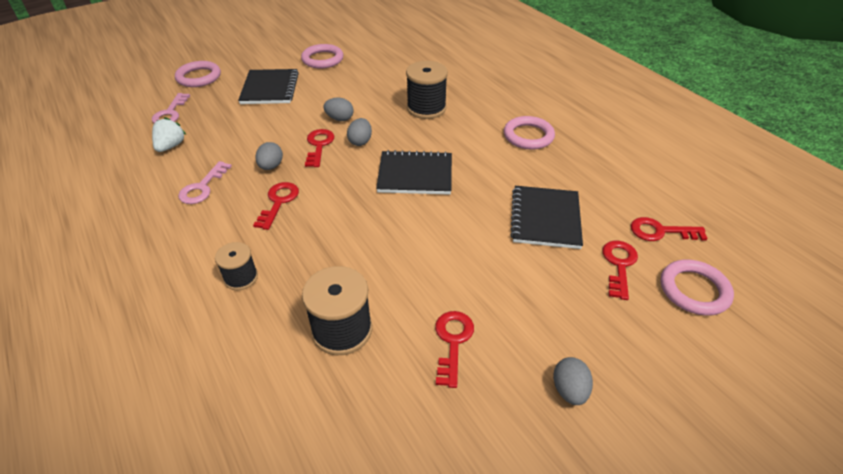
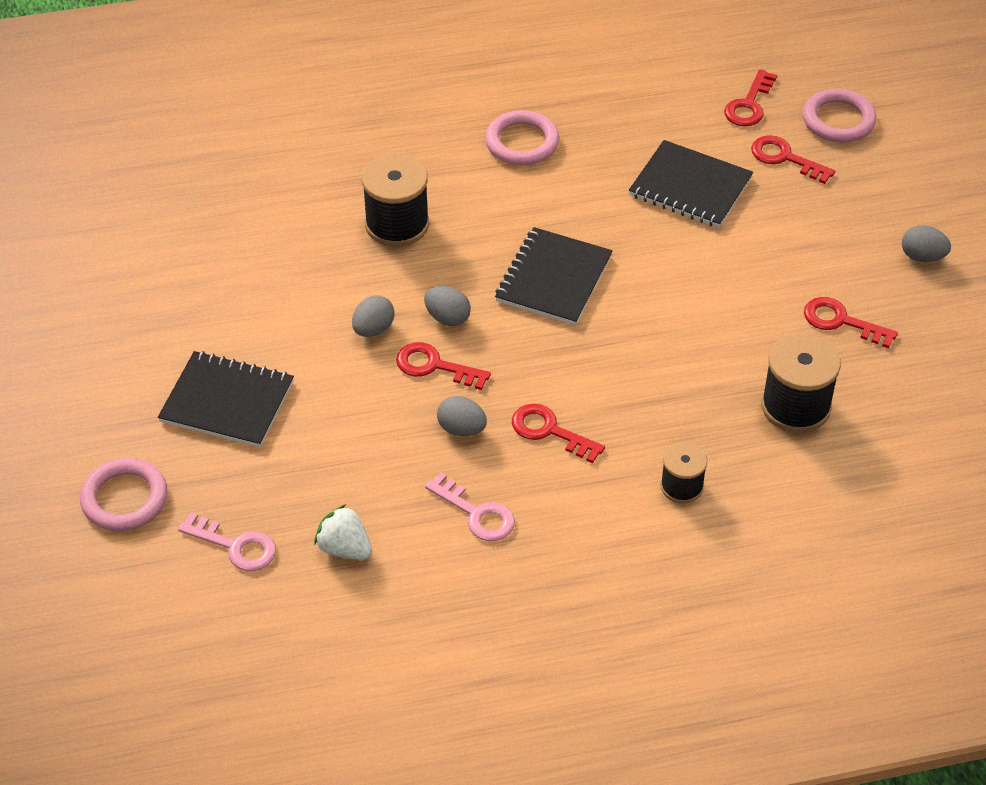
camera: 70 degrees left, 5 degrees up
pink ring [301,44,343,69] -> none

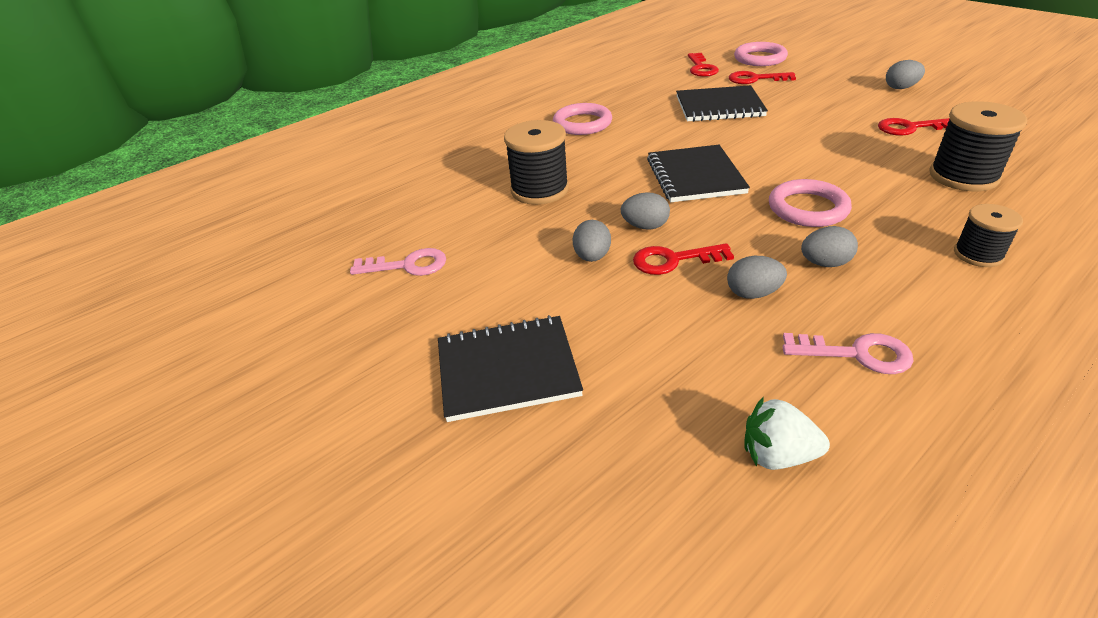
camera: 25 degrees left, 10 degrees down
pink ring [80,458,168,531] -> pink ring moved to [769,179,852,227]
pink key [178,512,276,571] -> pink key moved to [350,248,446,276]
red key [512,404,605,463] -> grey egg [801,226,858,267]

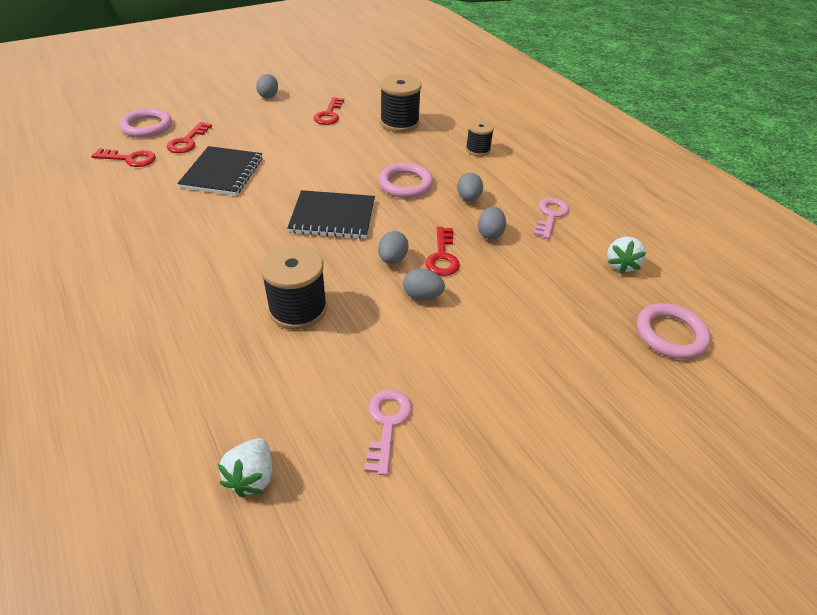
camera: 85 degrees left, 5 degrees up
black notebook [438,315,583,422] -> none
pink ring [553,103,612,135] -> pink ring moved to [637,303,711,359]
none -> white strawberry [218,438,272,498]

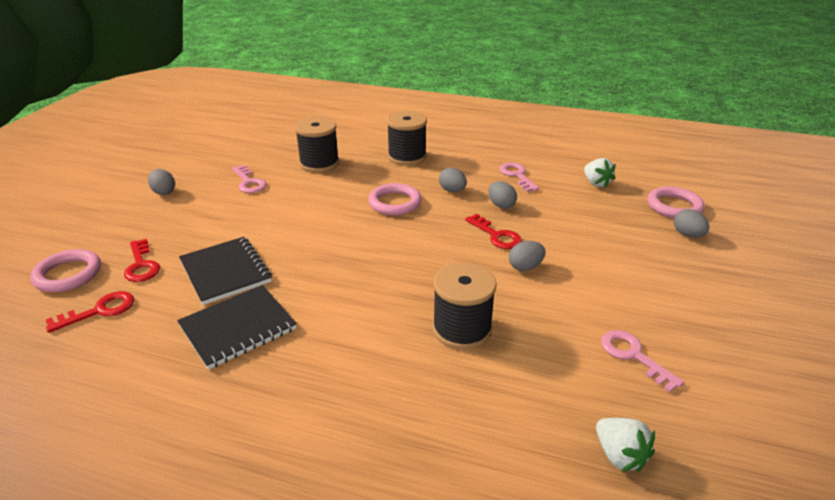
camera: 40 degrees left, 10 degrees down
black notebook [287,190,375,239] -> black notebook moved to [177,285,297,370]
red key [314,97,344,125] -> pink key [232,165,267,193]
grey egg [378,231,409,264] -> grey egg moved to [674,209,709,237]
black spool [466,120,494,156] -> black spool [387,111,427,165], size x1.67

